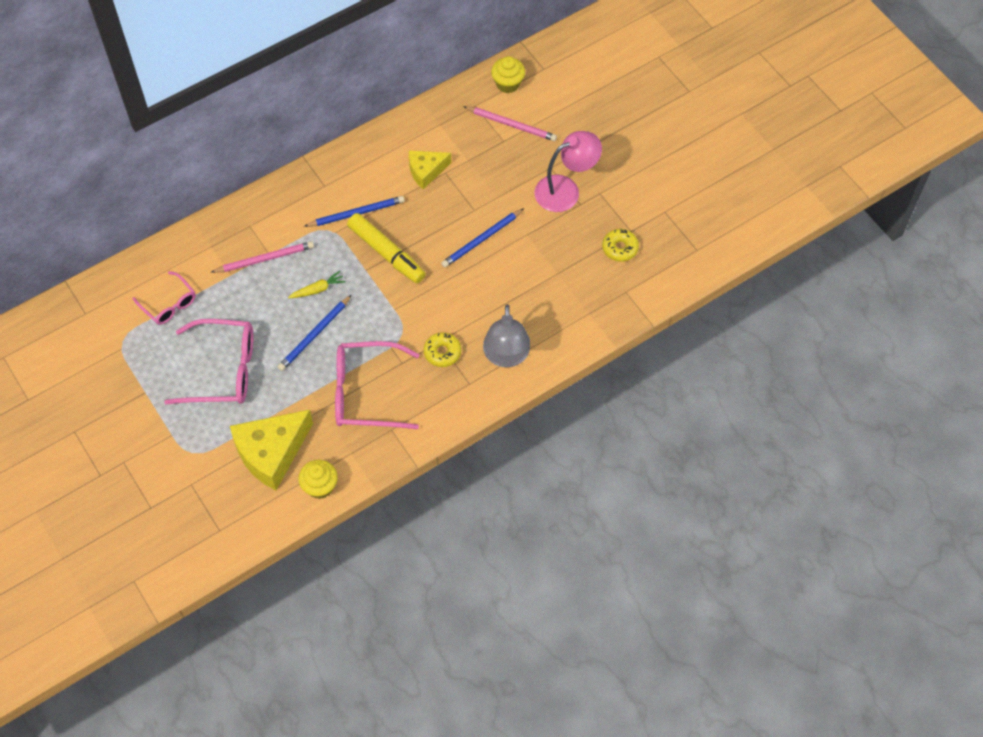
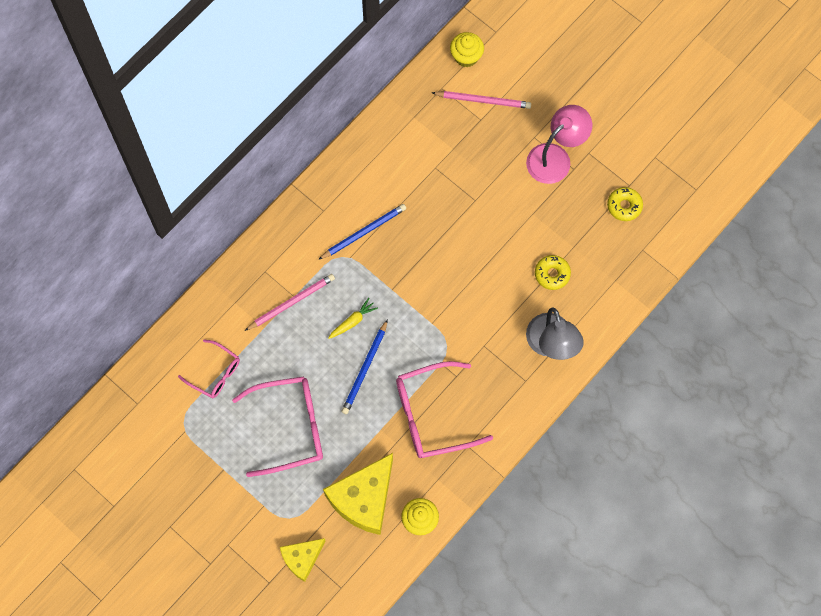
camera: 15 degrees left, 10 degrees up
yellow marker [347,213,426,283] -> none
yellow cheese [409,150,451,189] -> yellow cheese moved to [280,538,325,582]
yellow donut [424,332,461,367] -> yellow donut moved to [535,255,571,290]
blue pencil [441,208,524,268] -> none

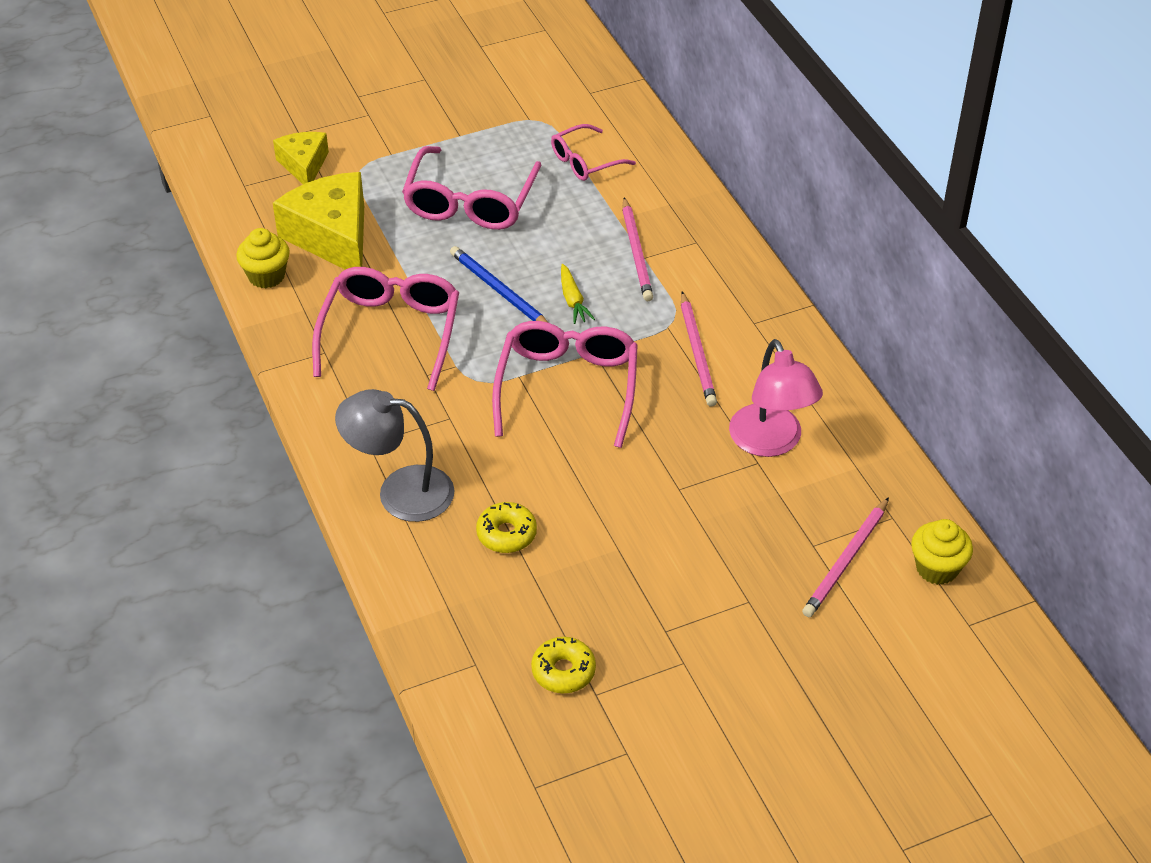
camera: 115 degrees right, 25 degrees down
blue pencil [318,204,406,260] -> pink pencil [681,292,717,407]
pink lamp [526,105,592,184] -> pink lamp moved to [729,339,823,457]
none -> pink glasses [492,321,638,448]

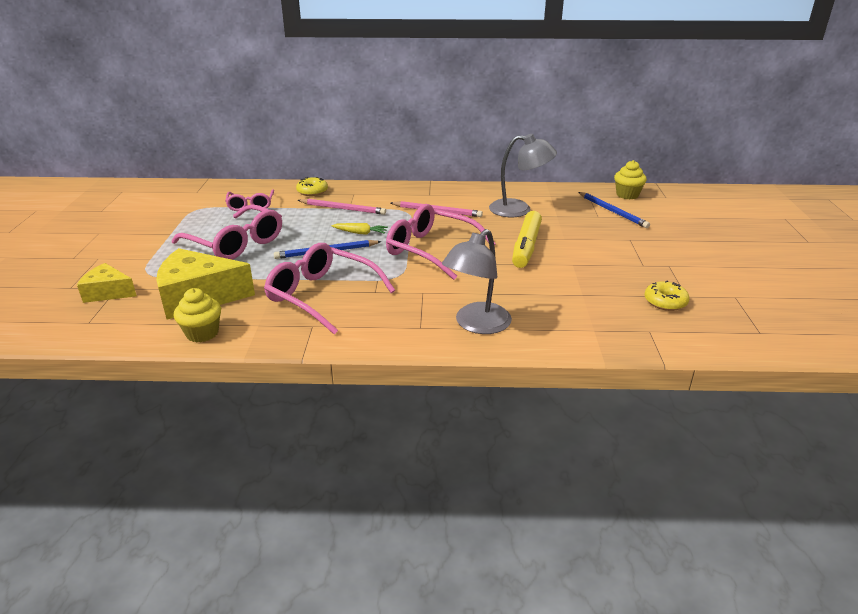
camera: 65 degrees left, 15 degrees down
yellow donut [476,502,537,553] -> yellow donut moved to [296,177,328,196]
pink lamp [729,339,823,457] -> grey lamp [489,134,557,217]
pink pencil [802,497,889,617] -> blue pencil [578,192,650,228]
none -> yellow marker [512,211,542,268]

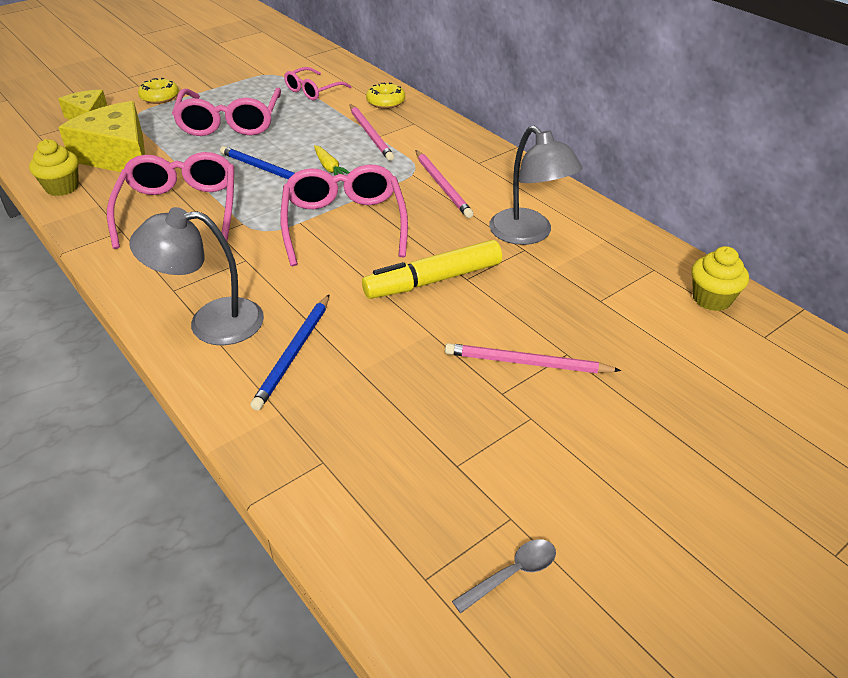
camera: 50 degrees right, 10 degrees up
blue pencil [578,192,650,228] -> blue pencil moved to [250,294,330,411]
yellow donut [644,281,690,311] -> yellow donut moved to [138,77,179,104]
none -> pink pencil [445,343,621,373]
none -> grey spoon [452,539,556,613]

